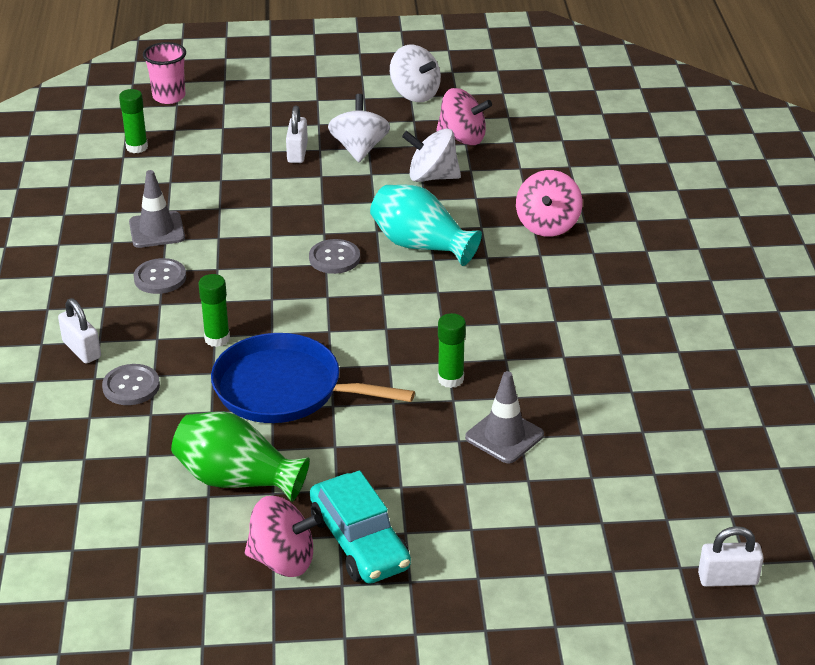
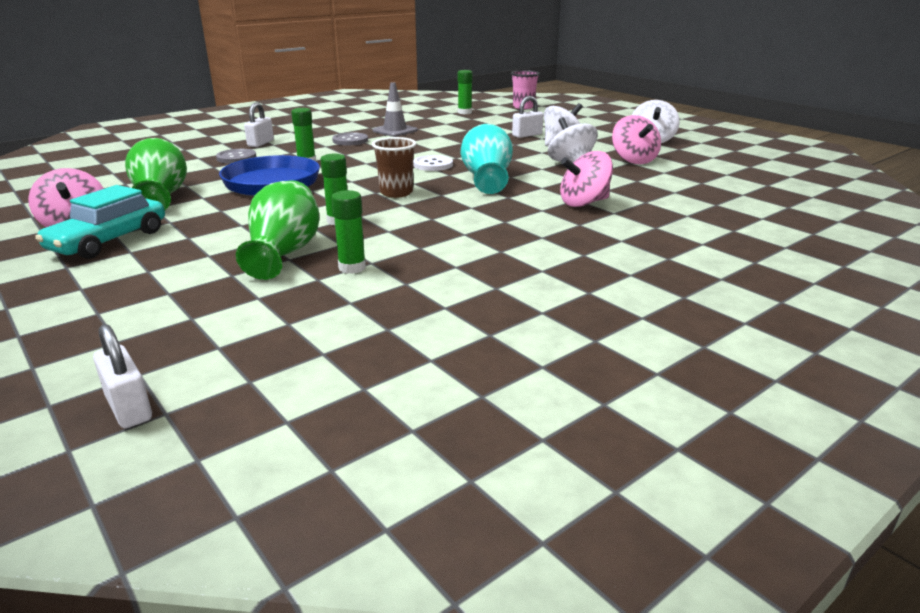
camera: 55 degrees right, 10 degrees down
grey button [309,239,360,274] -> white button [413,155,453,171]
grey traffic cone [465,371,544,463] -> green vase [236,181,320,280]
none -> green glue stick [331,190,366,274]
none -> brown cup [372,137,416,198]

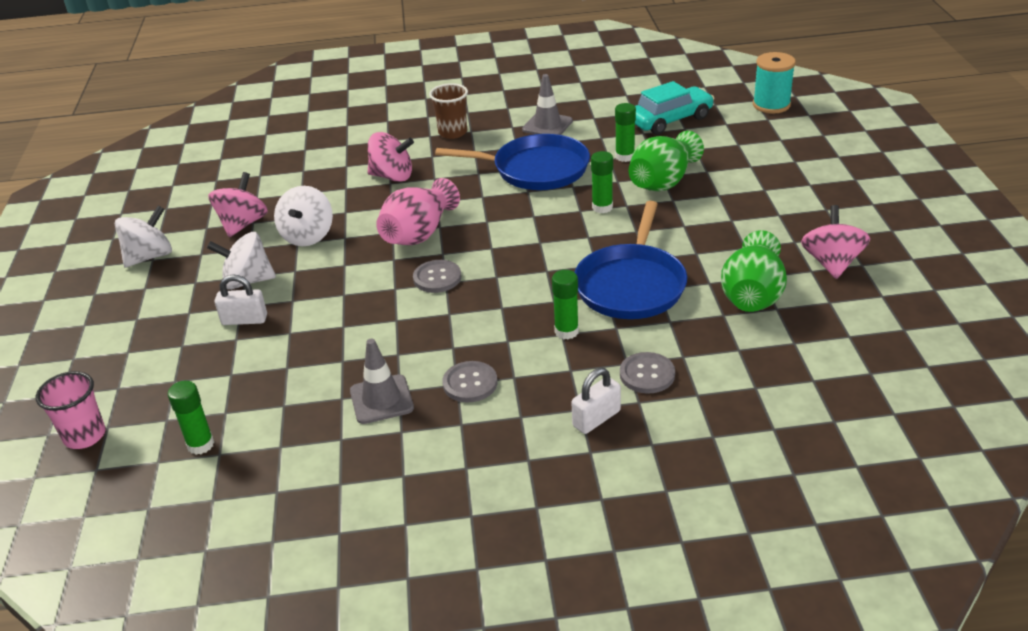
camera: 145 degrees left, 10 degrees up
turquoise car [35,185,165,259] -> turquoise car moved to [635,81,714,135]
white padlock [93,324,152,428] -> turquoise spool [753,52,796,114]
brown cup [372,137,416,198] -> brown cup moved to [429,83,468,139]
white button [413,155,453,171] -> grey button [413,260,461,293]
turquoise vase [461,124,513,194] -> pink vase [376,178,460,245]
none -> blue pan [435,134,590,190]
none -> grey traffic cone [522,74,573,135]

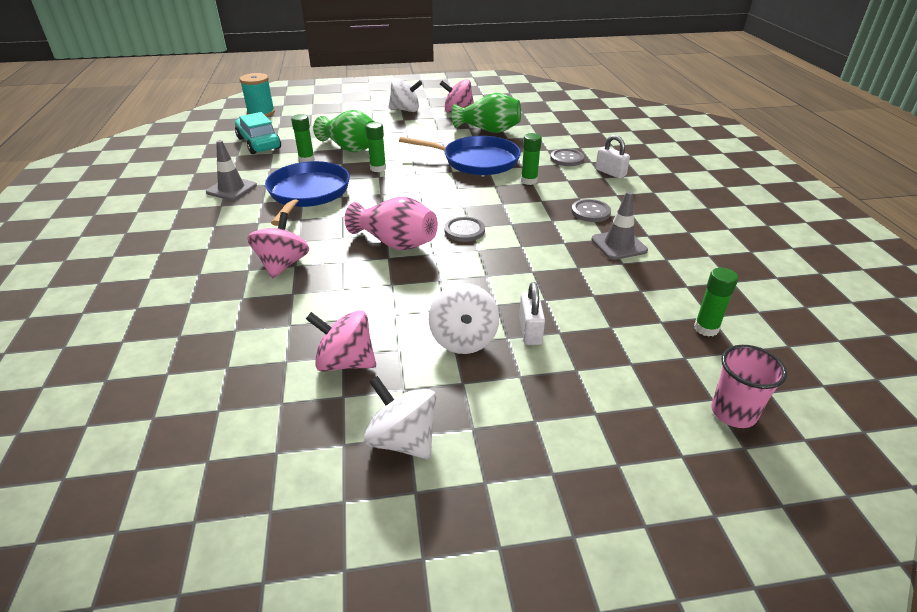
camera: 95 degrees left, 0 degrees up
white spinning top [274,186,333,246] -> white spinning top moved to [389,78,423,112]
brown cup [429,83,468,139] -> none

